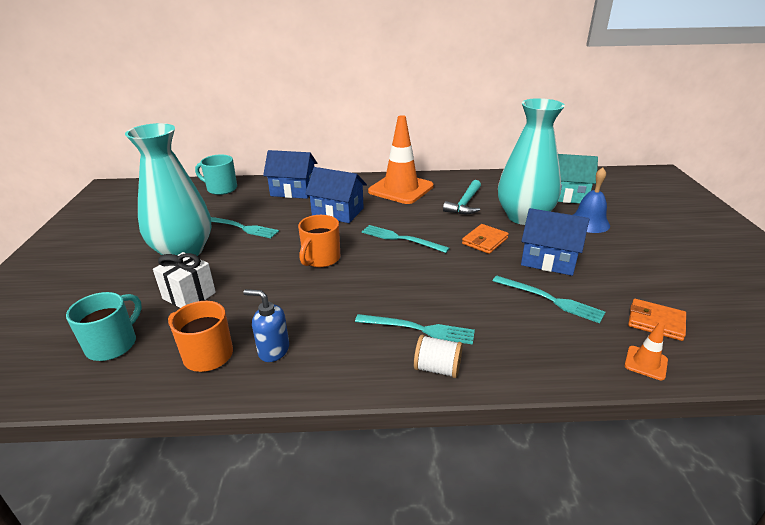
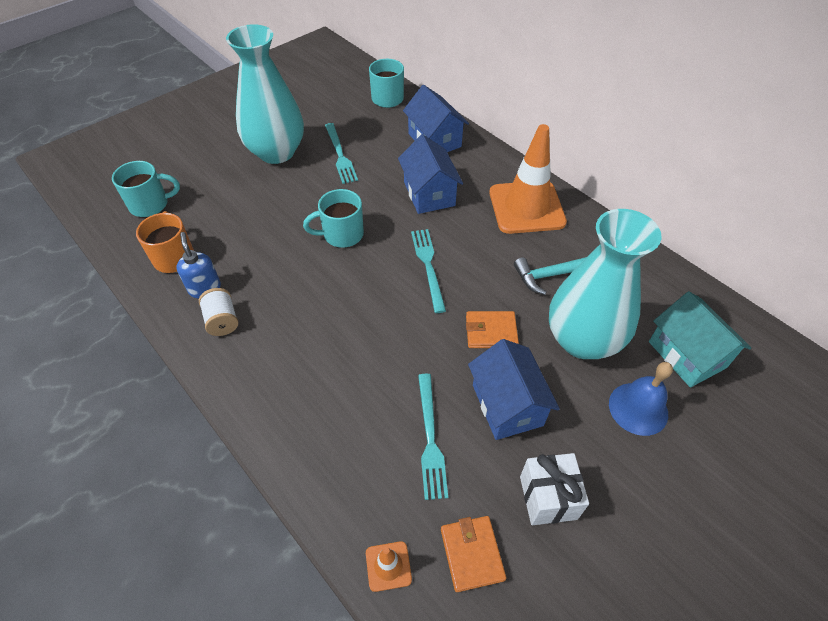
camera: 50 degrees right, 20 degrees up
white gift [153,252,216,308] -> white gift moved to [520,453,589,525]
orange mug [298,215,340,267] -> turquoise mug [303,189,364,248]
turquoise fork [355,314,475,345] -> none
white spool [414,335,463,378] -> white spool moved to [199,288,238,336]

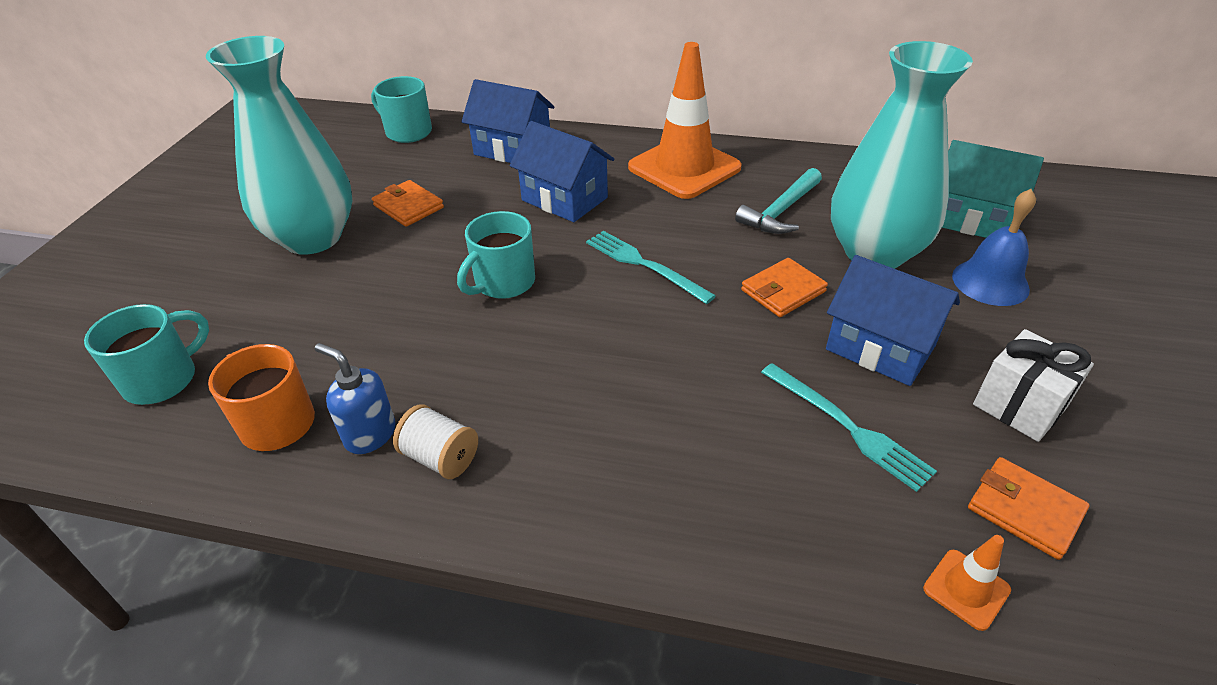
camera: 35 degrees left, 10 degrees down
turquoise fork [325,123,358,184] -> orange wallet [372,180,444,227]

